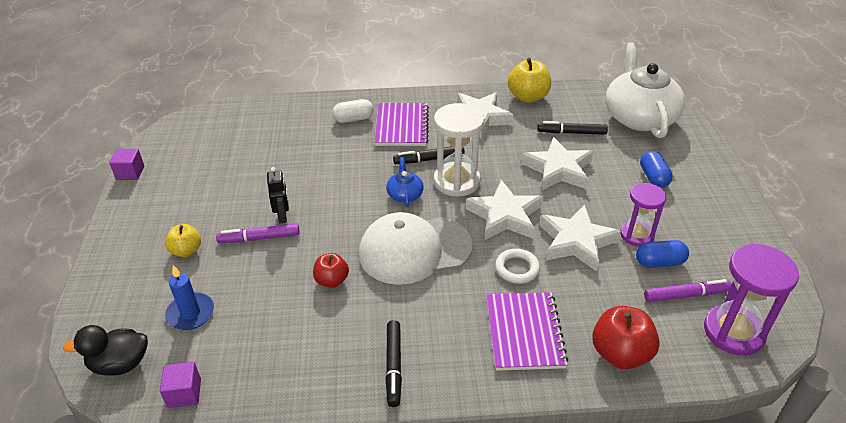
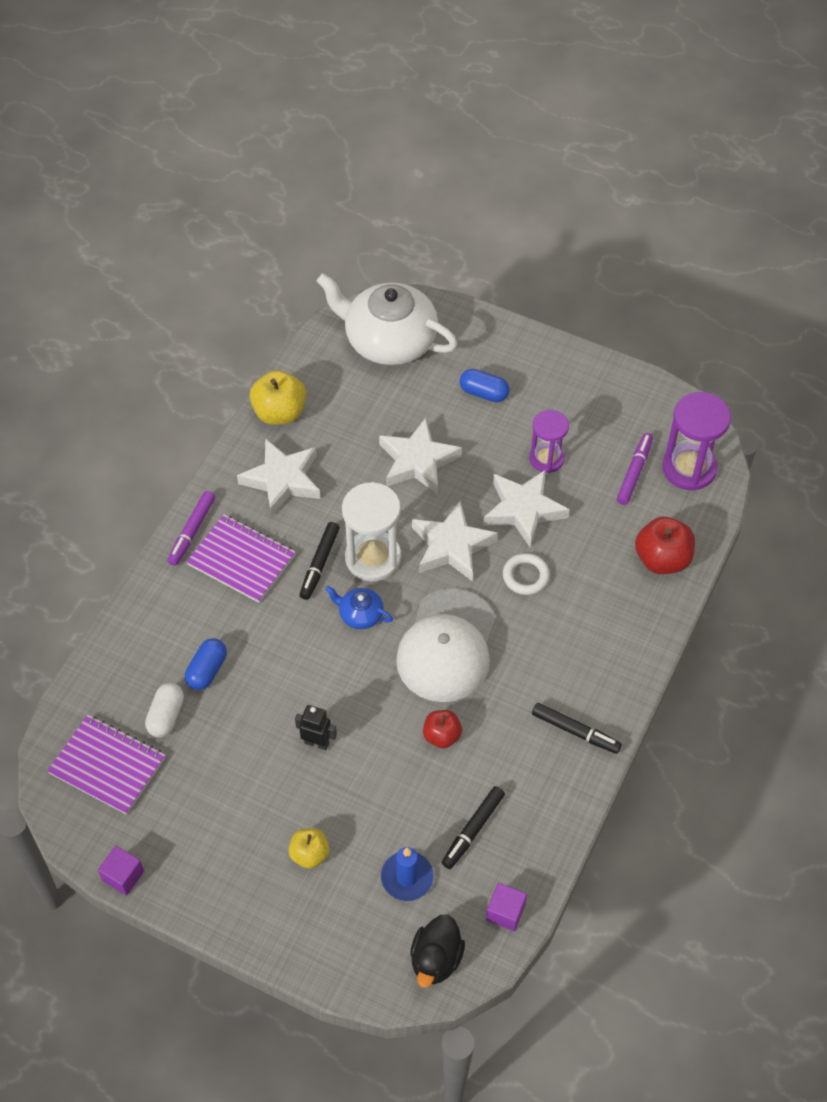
camera: 60 degrees left, 15 degrees up
purple marker [216,224,300,243] -> purple marker moved to [168,491,215,566]
white capsule [332,99,374,123] -> white capsule moved to [145,683,184,737]
purple notebook [486,292,568,371] -> purple notebook moved to [47,715,165,815]
black marker [537,121,608,135] -> black marker moved to [442,786,505,869]
blue capsule [636,240,689,268] -> blue capsule moved to [185,638,227,690]

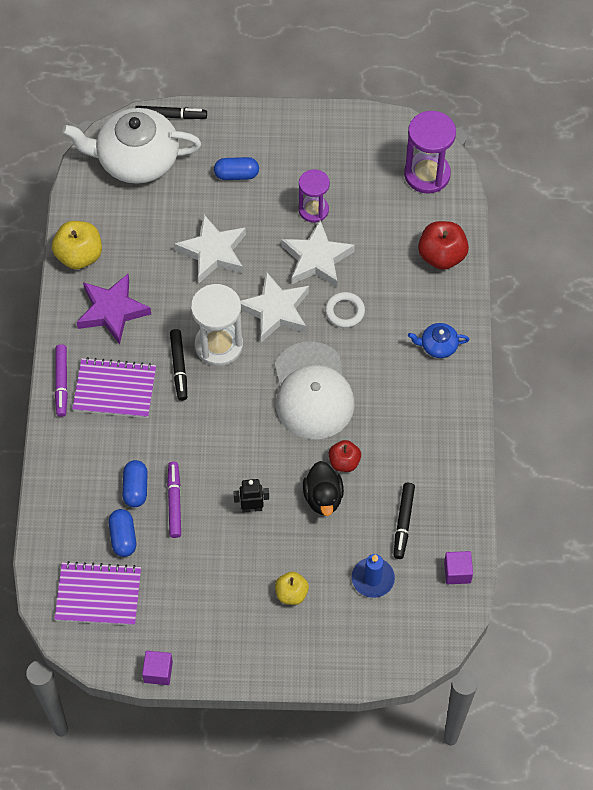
camera: 25 degrees left, 5 degrees up
white capsule [145,683,184,737] -> blue capsule [109,509,136,557]
white star [237,438,321,517] -> purple star [77,274,151,345]
blue teapot [325,586,393,629] -> blue teapot moved to [408,323,470,358]
black duck [410,915,465,988] -> black duck moved to [303,461,344,516]
black marker [532,703,622,754] -> black marker moved to [135,106,207,119]
purple marker [617,433,653,505] -> purple marker moved to [167,462,181,538]

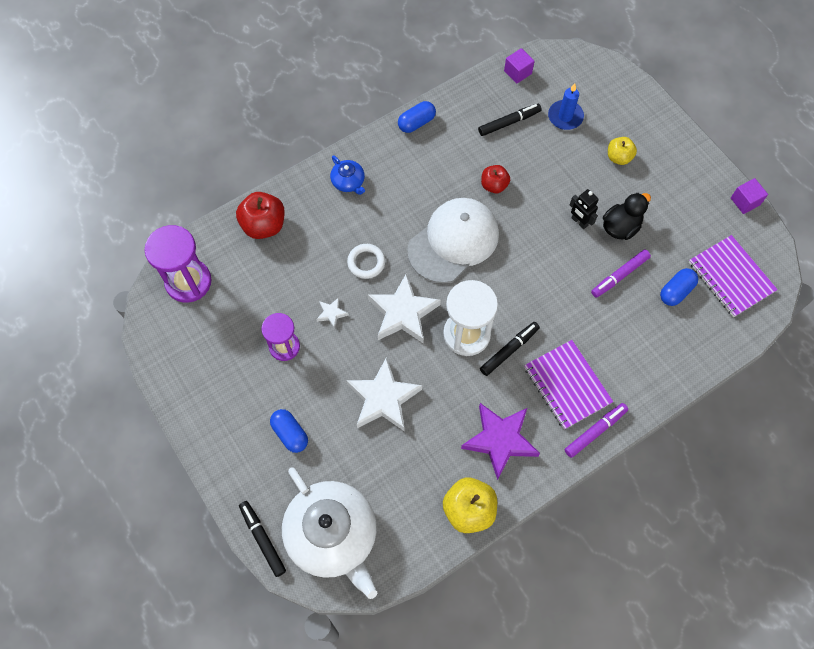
camera: 125 degrees left, 5 degrees up
blue capsule [123,460,148,507] -> blue capsule moved to [398,101,436,133]
white star [281,220,355,287] -> white star [316,298,349,329], size x0.44
black duck [303,461,344,516] -> black duck moved to [603,193,651,240]

